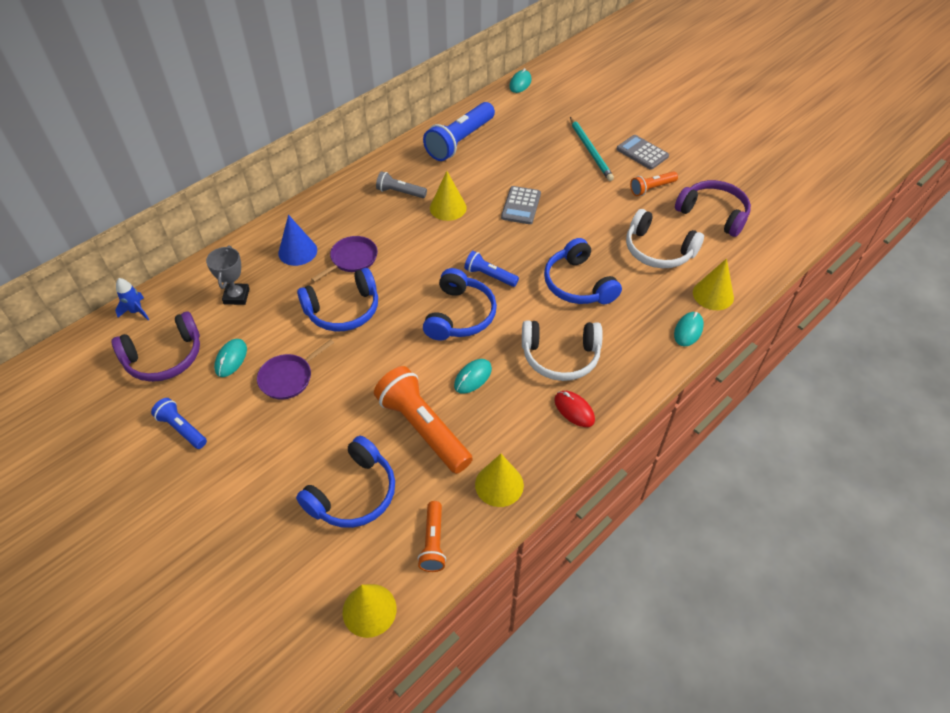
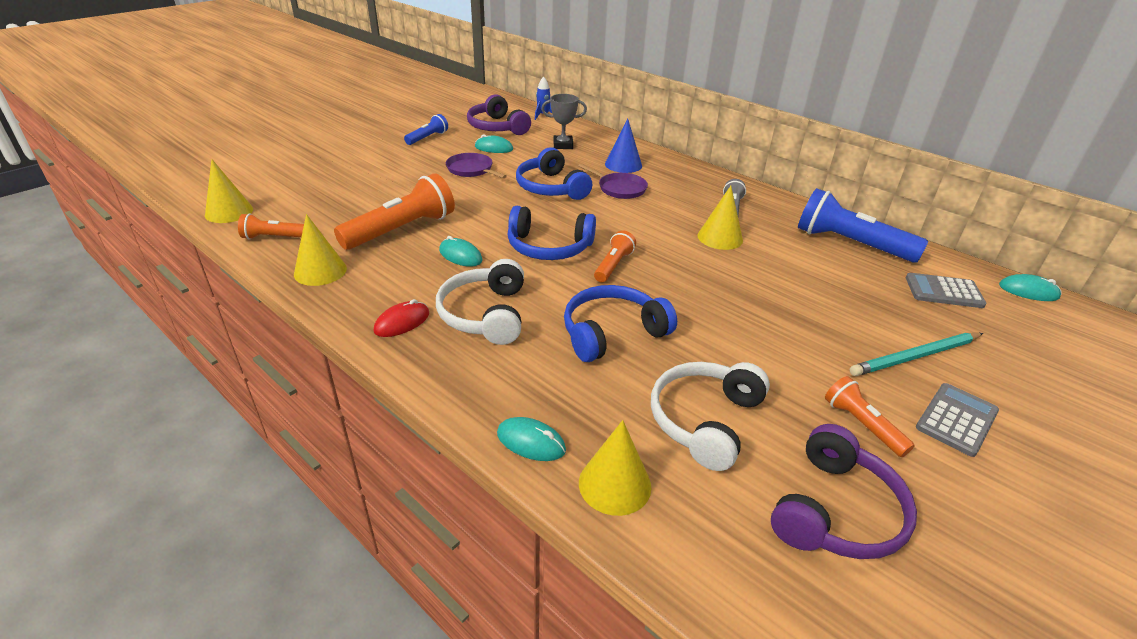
camera: 85 degrees right, 15 degrees down
blue headphones [296,436,395,528] -> none
blue flashlight [464,251,519,287] -> orange flashlight [594,230,636,282]
grey calculator [501,186,541,224] -> grey calculator moved to [906,273,987,308]

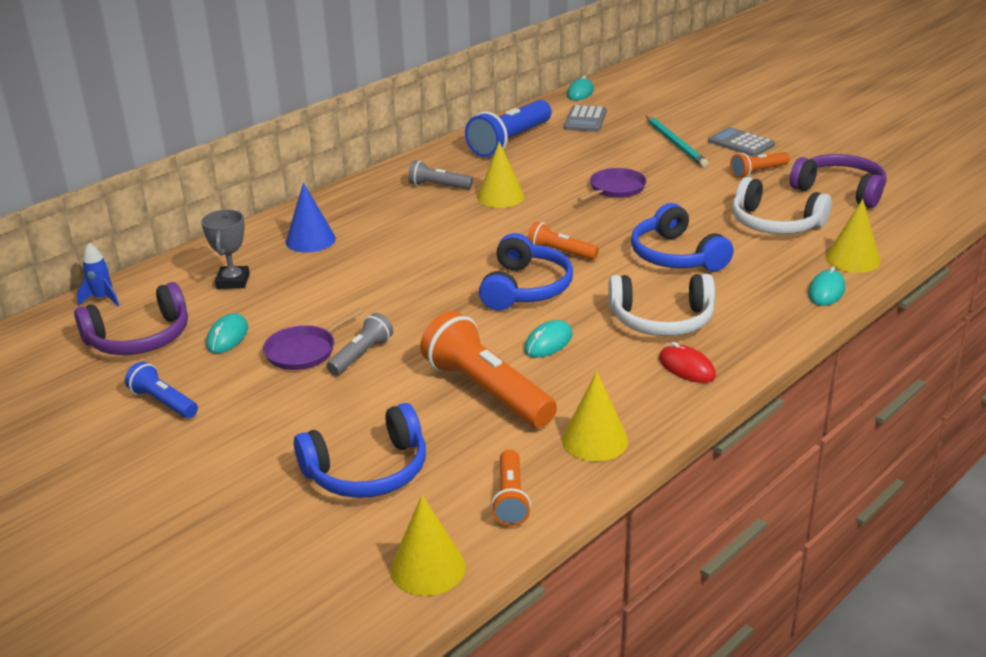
camera: 85 degrees left, 5 degrees down
blue headphones [516,147,592,200] -> blue headphones moved to [294,403,426,498]
purple pan [578,164,648,199] -> purple pan moved to [577,168,647,202]
none -> grey flashlight [326,313,393,375]

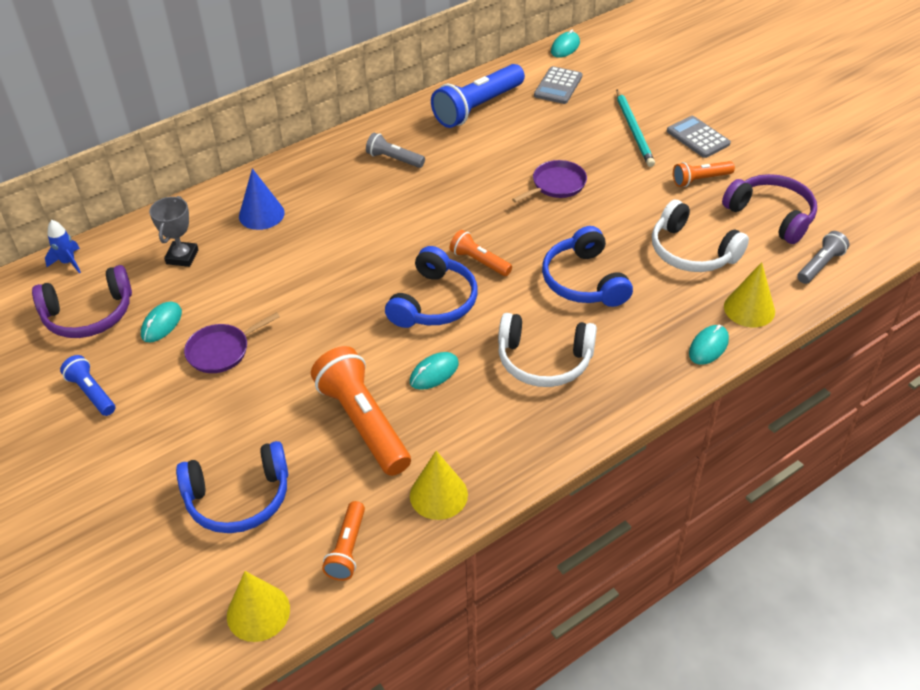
camera: 10 degrees right, 15 degrees up
grey flashlight [326,313,393,375] -> grey flashlight moved to [797,231,850,284]
yellow cone [477,142,524,208] -> none
red mouse [659,342,716,383] -> none

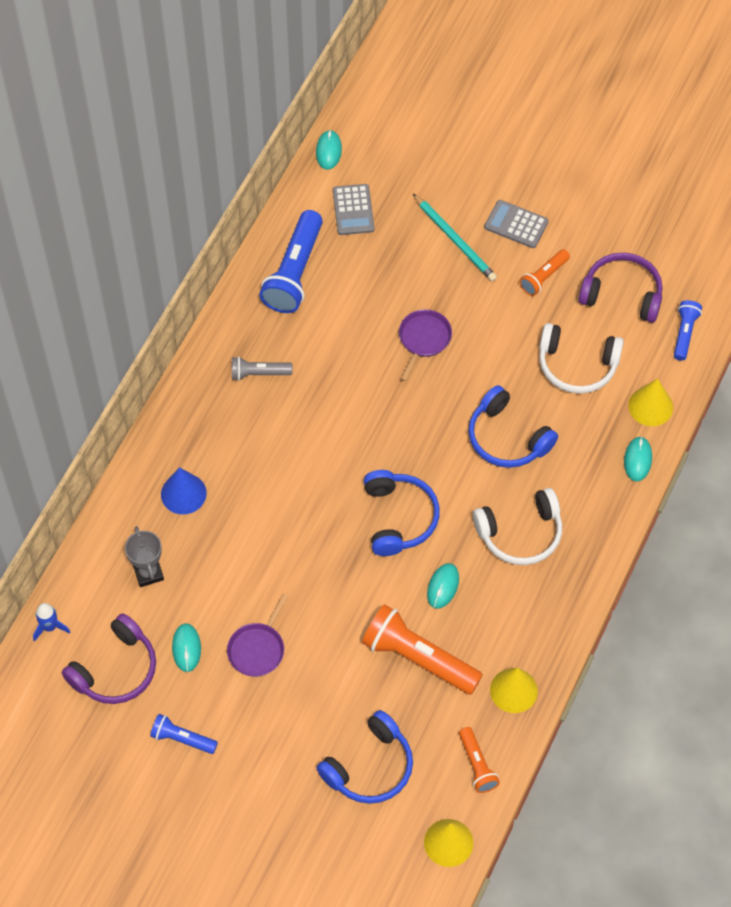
camera: 30 degrees left, 15 degrees up
orange flashlight [450,230,512,276] -> none
grey flashlight [797,231,850,284] -> blue flashlight [674,300,702,361]

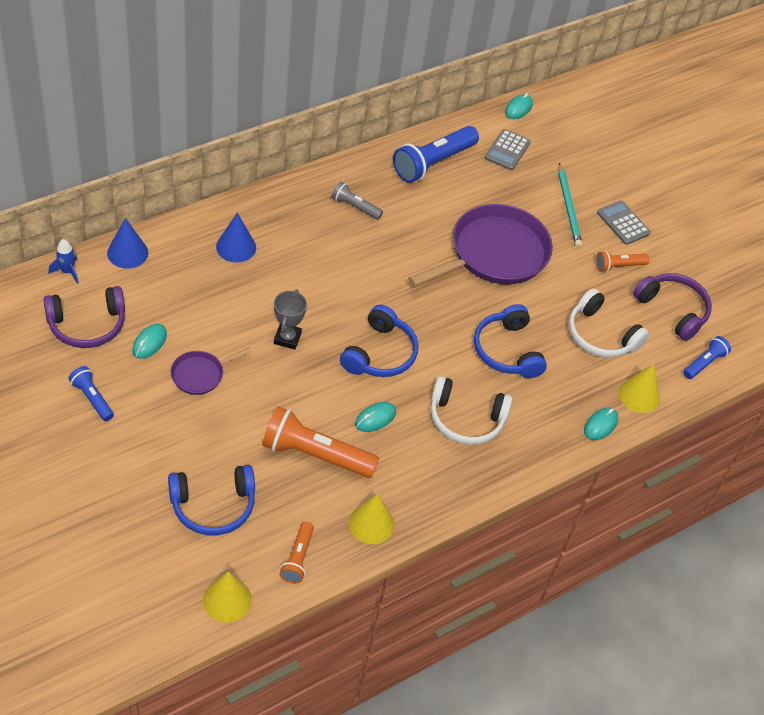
camera: 25 degrees right, 10 degrees down
grey trophy [125,526,164,587] -> grey trophy moved to [274,289,307,349]
orange flashlight [362,604,483,694] -> orange flashlight turned 45 degrees counterclockwise [262,406,379,478]
purple pan [399,309,452,381] -> purple pan [408,204,553,287], size x2.13
none -> blue cone [107,218,148,269]

